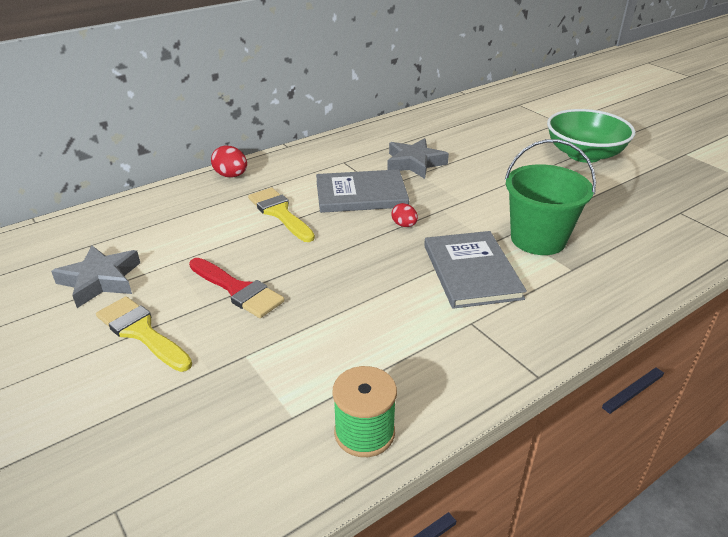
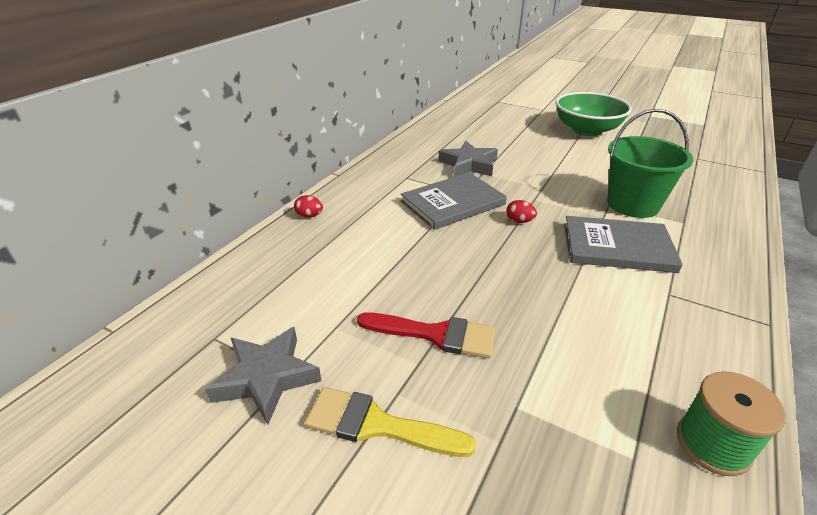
camera: 25 degrees left, 0 degrees up
red egg [211,145,247,177] -> red egg [294,195,323,218], size x0.66
yellow brush [248,188,315,242] -> none
grey book [424,231,527,309] -> grey book turned 45 degrees counterclockwise [564,216,683,273]

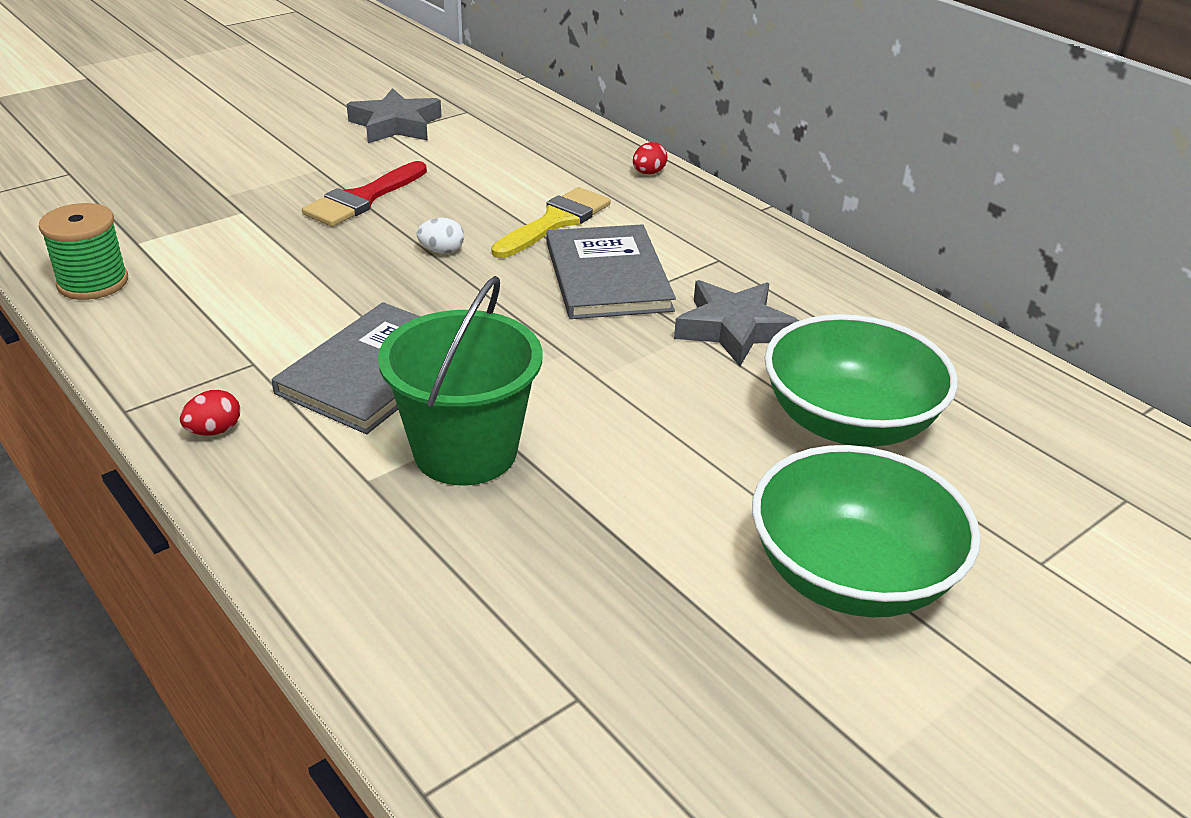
camera: 110 degrees right, 0 degrees up
yellow brush [305,387,476,457] -> yellow brush moved to [491,187,610,258]
red egg [506,200,537,223] -> red egg moved to [180,390,240,436]
none -> white egg [416,218,464,254]
none -> green bowl [764,314,958,447]

